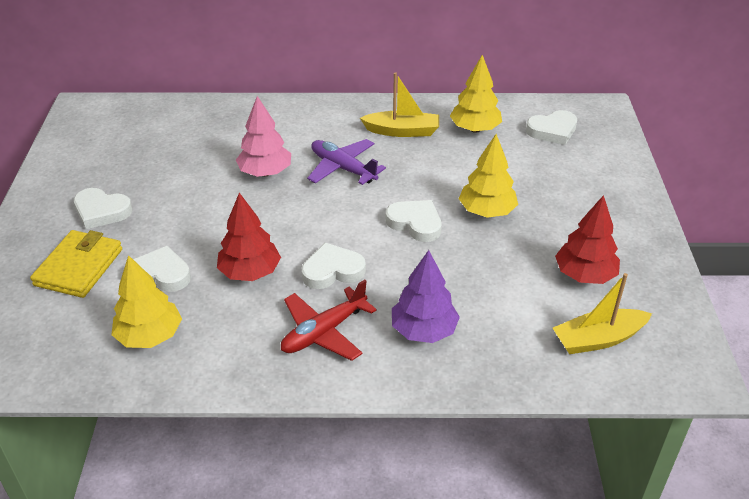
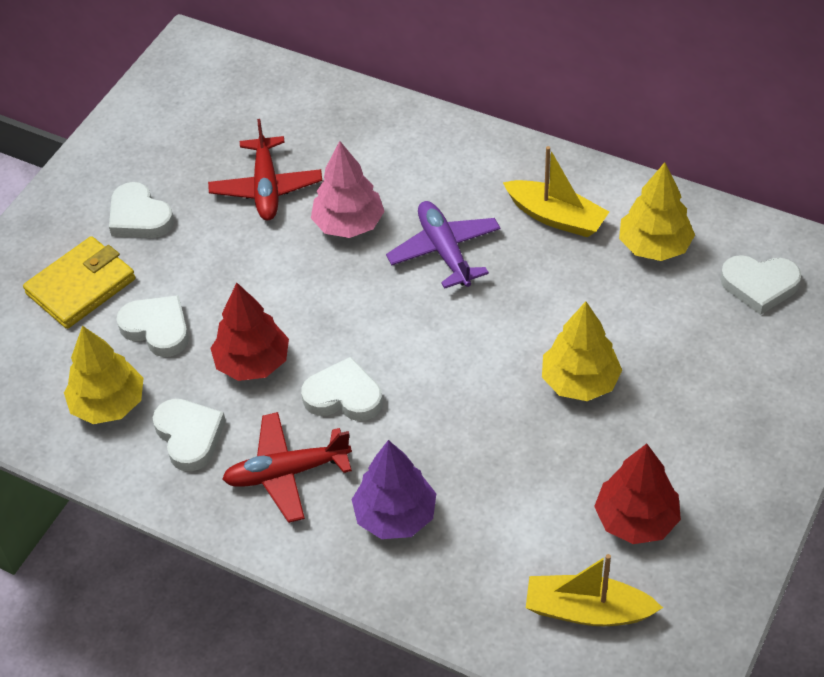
camera: 30 degrees right, 10 degrees up
white heart [386,200,442,242] -> white heart moved to [153,399,226,472]
none -> red plane [208,119,322,220]

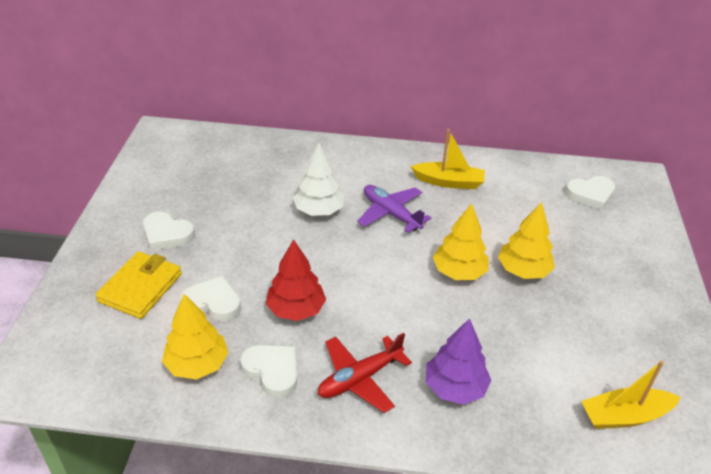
camera: 25 degrees left, 10 degrees down
red plane [208,119,322,220] -> none
white heart [301,357,383,421] -> none
pink tree [311,141,385,238] -> white tree [293,143,345,216]
red tree [594,444,681,544] -> none
yellow tree [619,163,695,261] -> yellow tree moved to [433,203,489,280]

